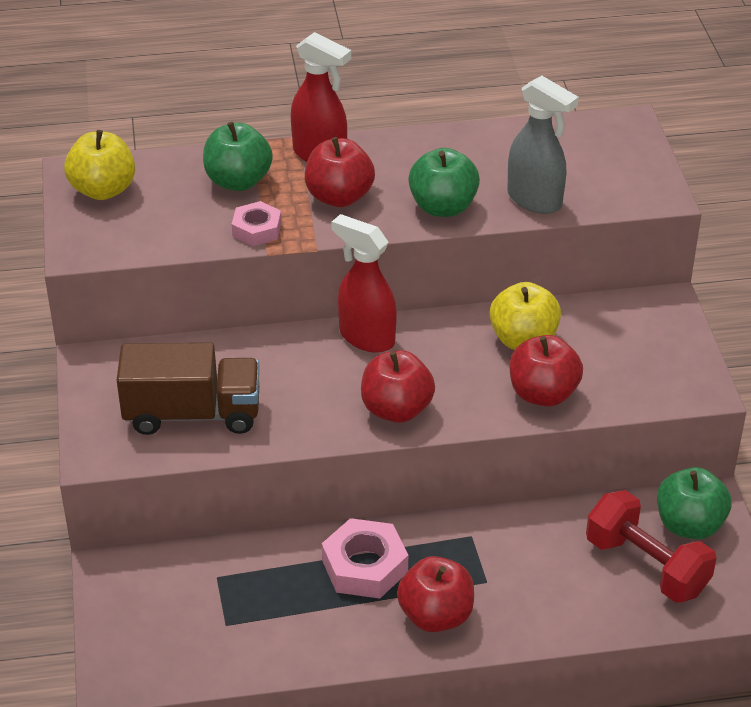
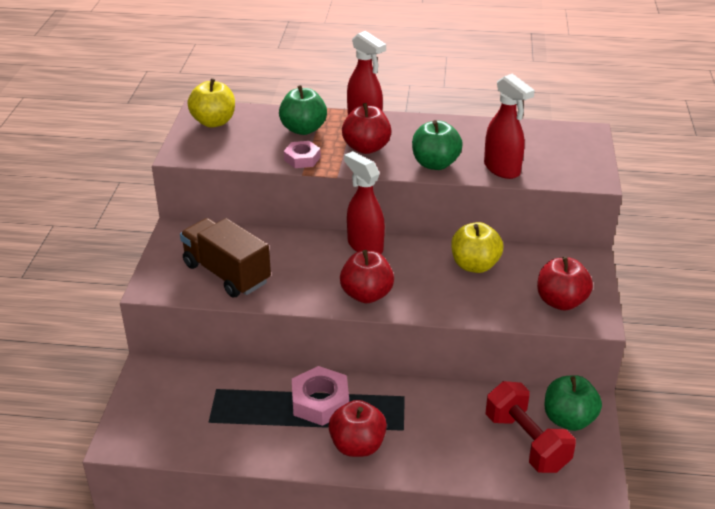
camera: 15 degrees right, 5 degrees down
brown truck [117,343,260,435] -> brown truck turned 150 degrees counterclockwise [180,218,271,298]
grey spray bottle [507,76,579,214] -> red spray bottle [484,73,535,179]
red apple [510,335,583,407] -> red apple moved to [537,257,593,310]

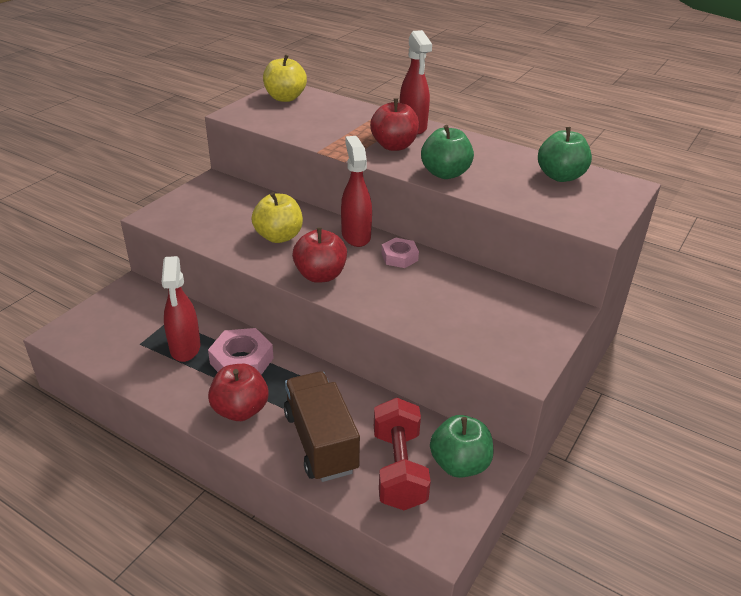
camera: 25 degrees right, 0 degrees up
brown truck [180,218,271,298] -> brown truck moved to [284,371,360,482]
green apple [279,85,327,135] -> green apple moved to [538,127,592,182]
pink nut [284,141,321,168] -> pink nut moved to [381,237,419,268]
yellow apple [451,222,503,273] -> yellow apple moved to [251,192,303,243]
red spray bottle [484,73,535,179] -> red spray bottle moved to [162,256,201,362]
red apple [537,257,593,310] -> none

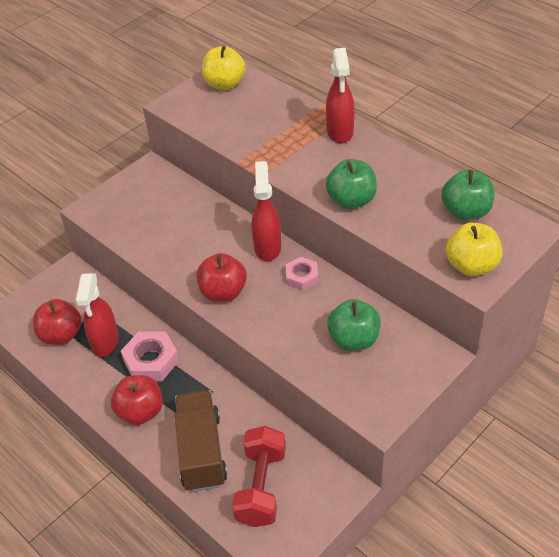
camera: 15 degrees right, 10 degrees up
yellow apple [251,192,303,243] -> yellow apple moved to [446,222,502,276]
red apple [370,98,419,151] -> red apple moved to [33,299,81,345]
green apple [430,415,493,478] -> green apple moved to [327,299,381,351]

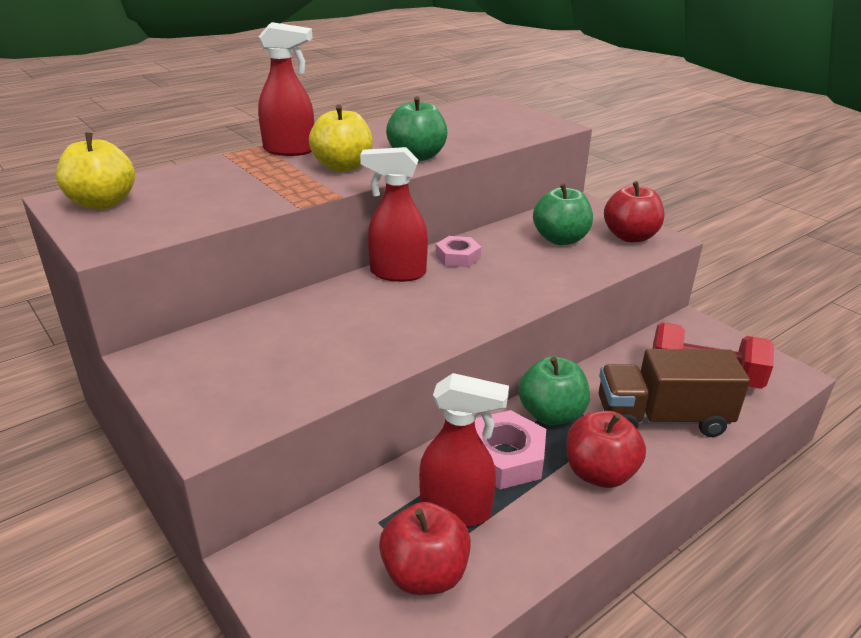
camera: 85 degrees left, 15 degrees down
red apple [196,253,247,302] -> red apple moved to [604,181,664,242]
green apple [441,170,494,220] -> green apple moved to [518,356,590,426]
yellow apple [446,222,502,276] -> yellow apple moved to [309,105,373,172]

